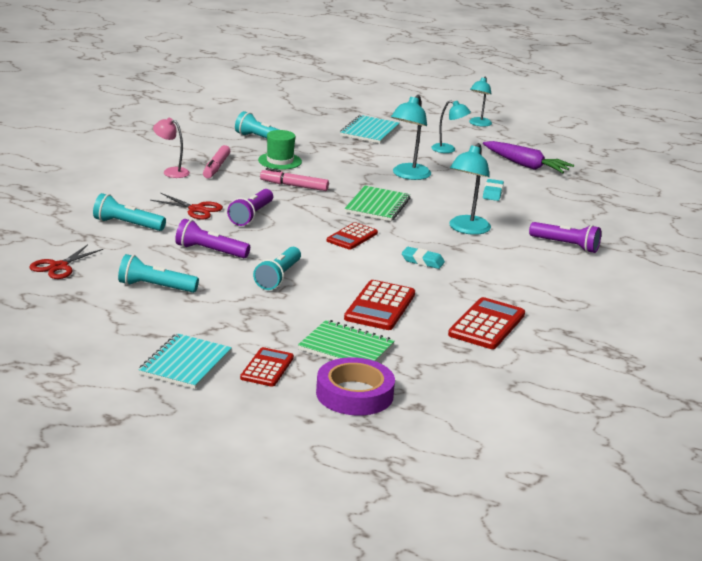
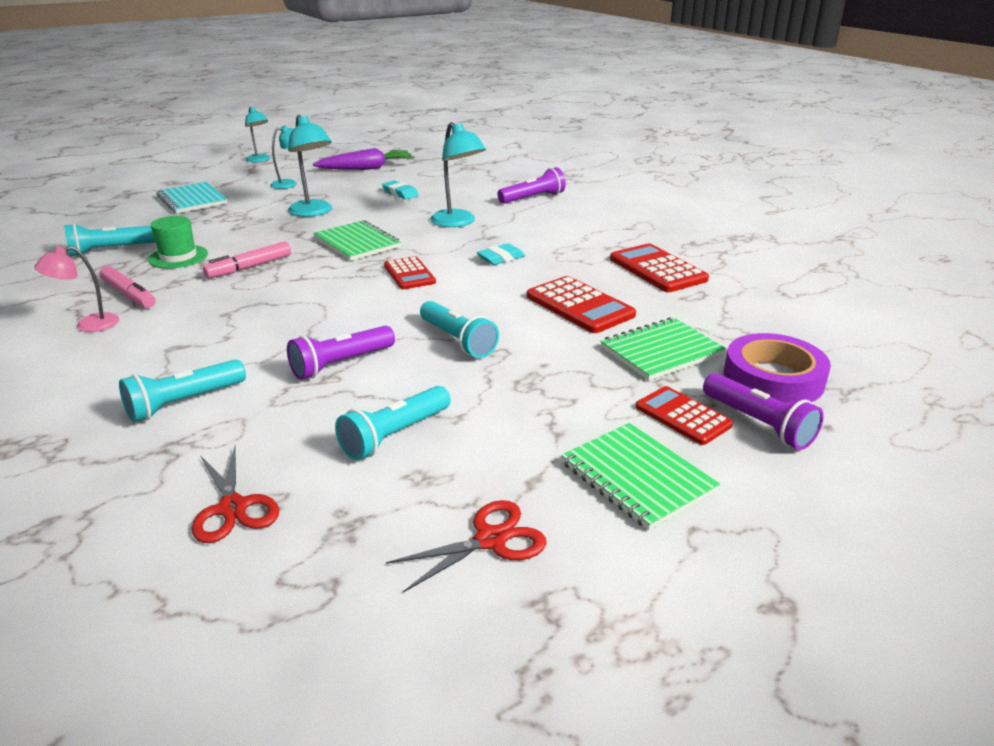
camera: 55 degrees left, 5 degrees up
turquoise notebook [138,333,232,389] -> green notebook [561,423,720,530]
red scissors [150,193,223,220] -> red scissors moved to [386,500,547,593]
purple flashlight [227,189,273,226] -> purple flashlight moved to [703,373,824,450]

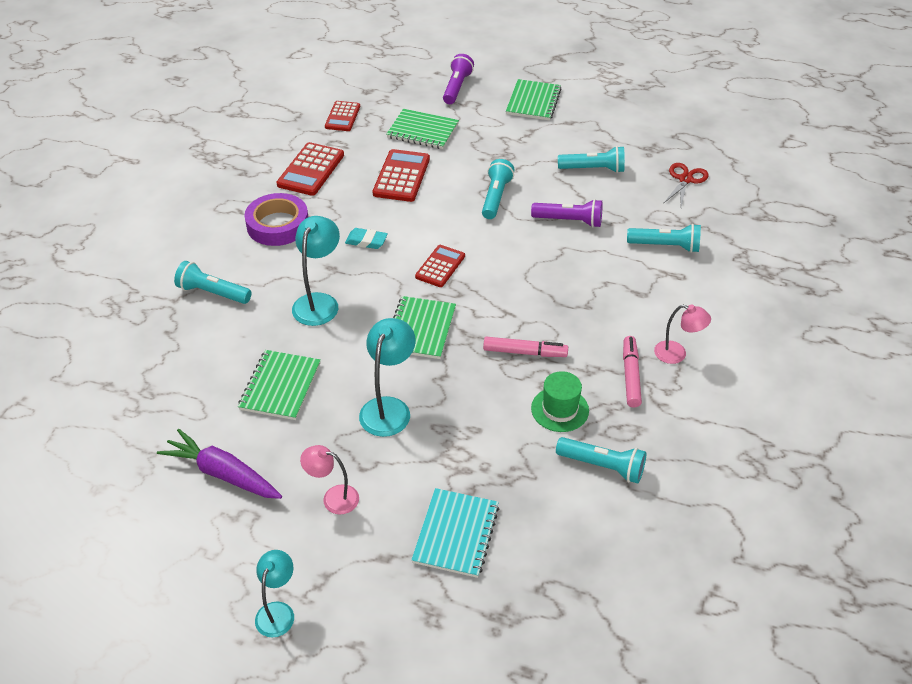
camera: 130 degrees left, 15 degrees up
turquoise lamp [270,126,297,189] -> pink lamp [300,445,359,514]
turquoise eraser [382,180,419,200] -> green notebook [238,350,321,420]
red scissors [386,500,547,593] -> none
purple flashlight [498,167,566,204] -> turquoise flashlight [174,261,252,304]
red calculator [636,386,733,445] -> red calculator moved to [325,101,360,131]
purple tape [724,333,831,403] -> purple tape moved to [244,193,308,246]

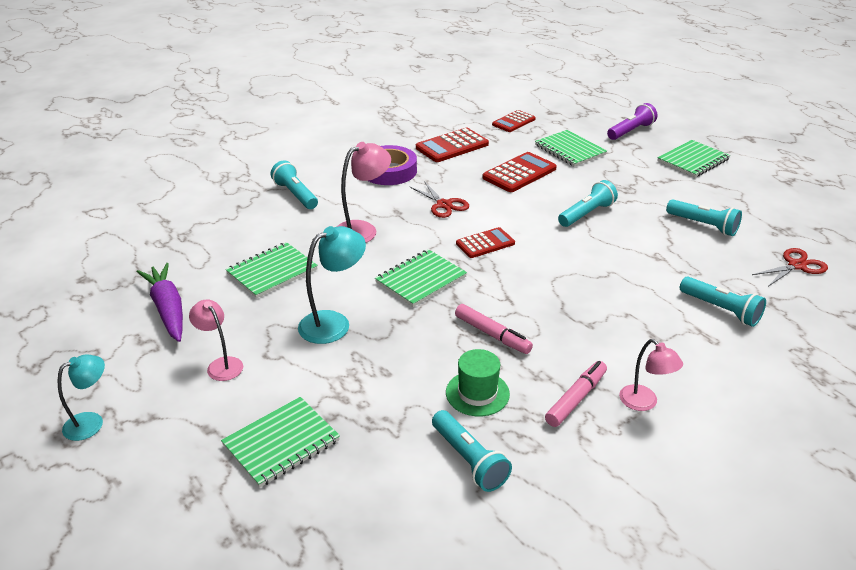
camera: 35 degrees right, 10 degrees down
turquoise lamp [292,216,340,326] -> pink lamp [337,142,391,243]
turquoise eraser [345,228,388,249] -> red scissors [409,181,469,218]
turquoise notebook [411,488,499,578] -> green notebook [221,397,340,488]
purple flashlight [531,199,603,228] -> none

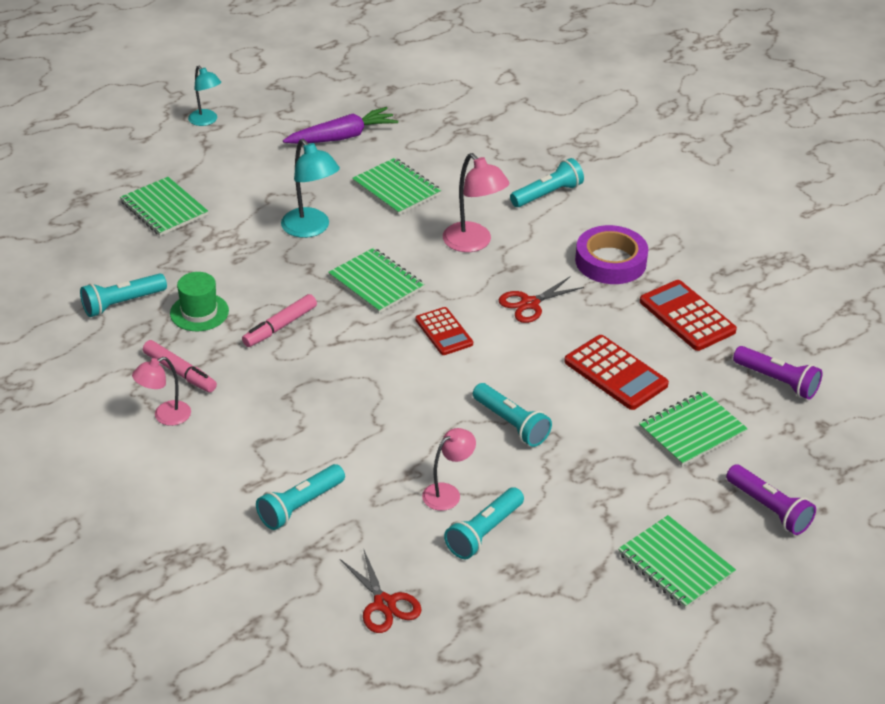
camera: 90 degrees right, 5 degrees up
pink lamp [189,299,243,381] -> pink lamp moved to [422,428,476,511]
red calculator [492,110,536,132] -> purple flashlight [733,346,822,400]

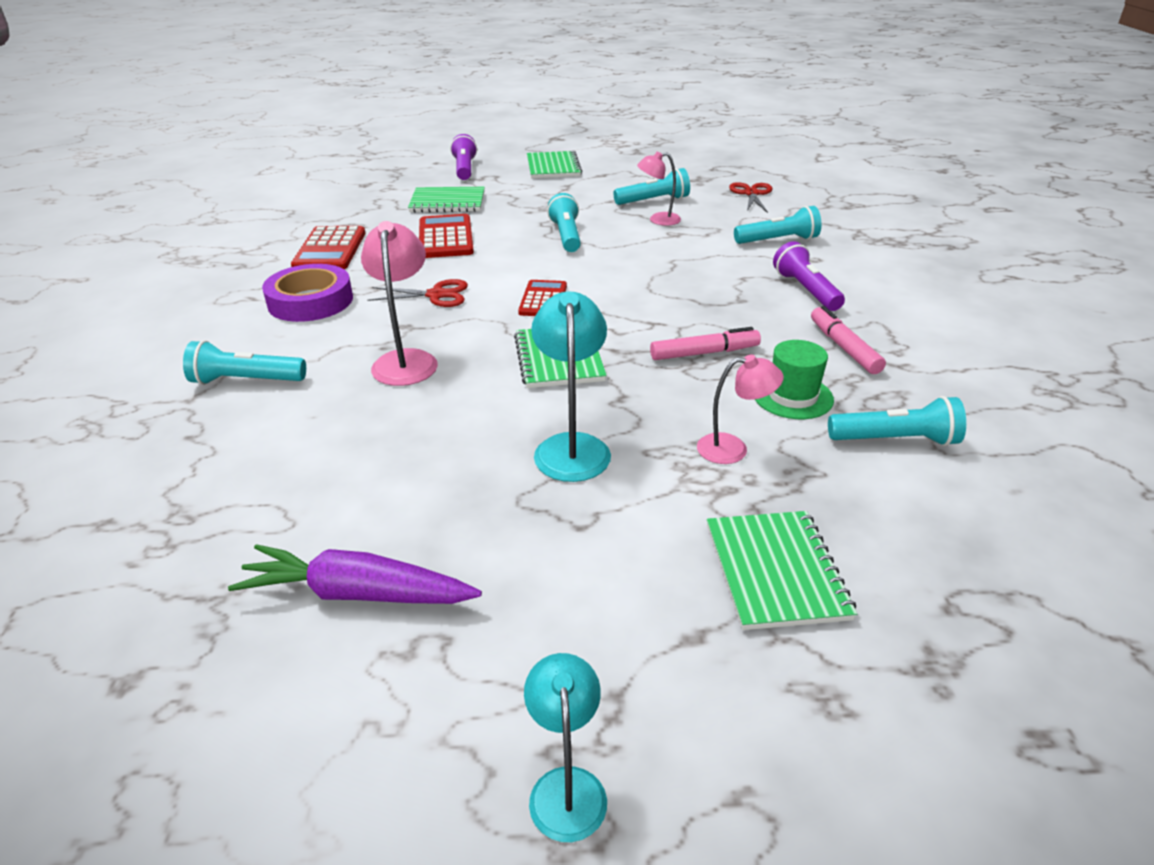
camera: 145 degrees left, 5 degrees down
pink lamp [132,357,191,426] -> pink lamp moved to [697,354,784,464]
green notebook [352,158,441,215] -> none
purple flashlight [733,346,822,400] -> purple flashlight moved to [773,241,845,311]

